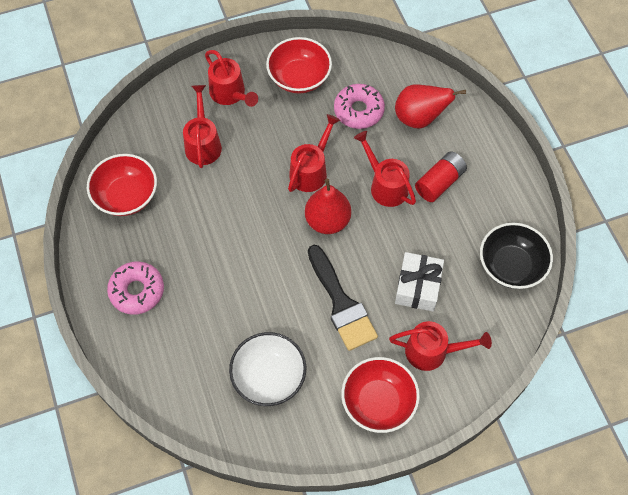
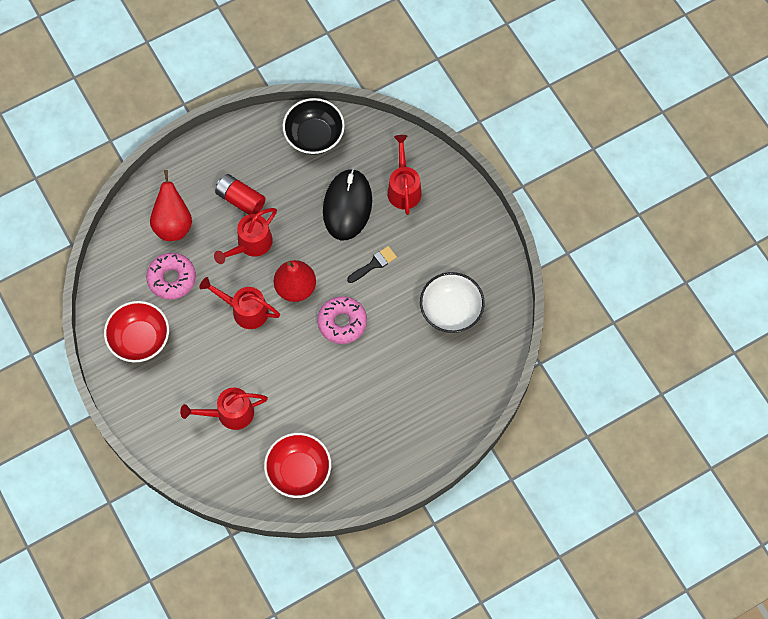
camera: 100 degrees left, 5 degrees up
pink donut [107,262,164,315] -> pink donut moved to [317,296,367,344]
red watering can [205,50,258,107] -> none
black brush [308,245,378,351] -> black brush [347,246,397,283], size x0.53
red bowl [341,357,420,433] -> none
white gift [395,252,444,311] -> black mouse [323,169,372,241]

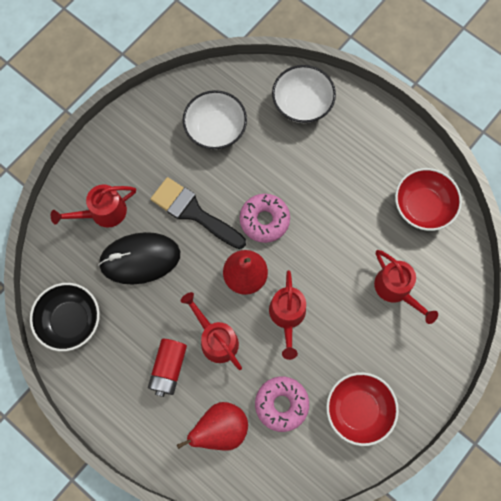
camera: 110 degrees left, 5 degrees up
red watering can [214,208,277,264] -> red watering can turned 150 degrees counterclockwise [180,292,242,370]
black brush [347,246,397,283] -> black brush [151,177,246,249], size x1.88
none -> white bowl [272,65,336,123]

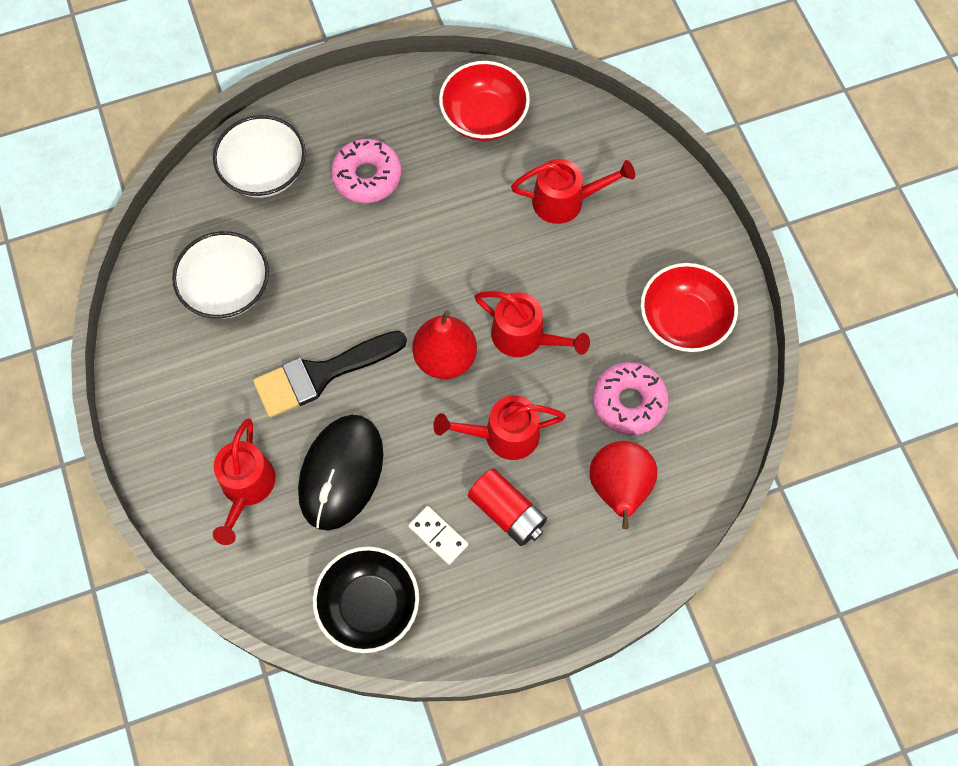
camera: 60 degrees left, 5 degrees down
pink donut [240,194,290,243] -> pink donut moved to [331,139,401,203]
none -> white domino [408,506,468,565]

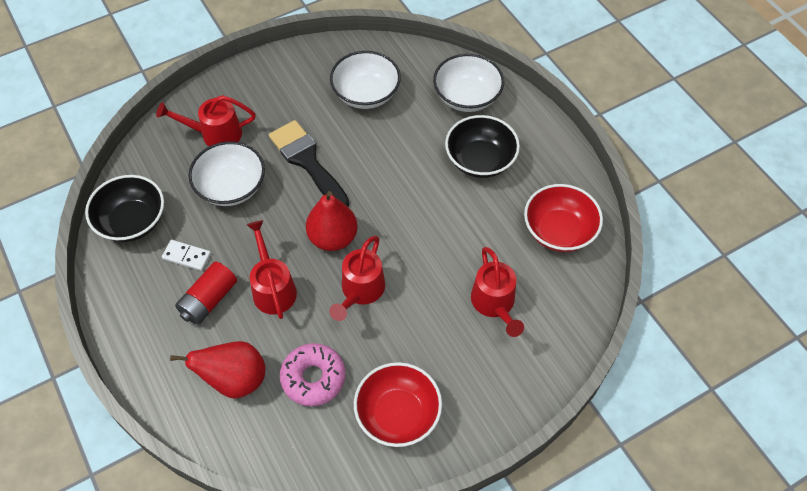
camera: 80 degrees right, 10 degrees down
black mouse [298,415,383,531] -> white bowl [189,141,265,206]
pink donut [331,139,401,203] -> black bowl [445,115,520,178]
white domino [408,506,468,565] -> white domino turned 75 degrees clockwise [162,240,211,271]

